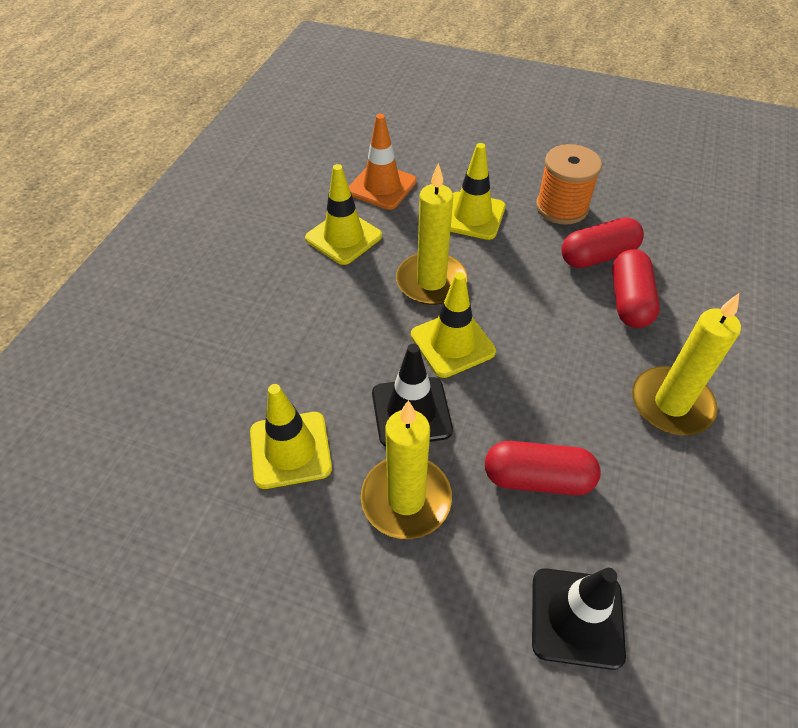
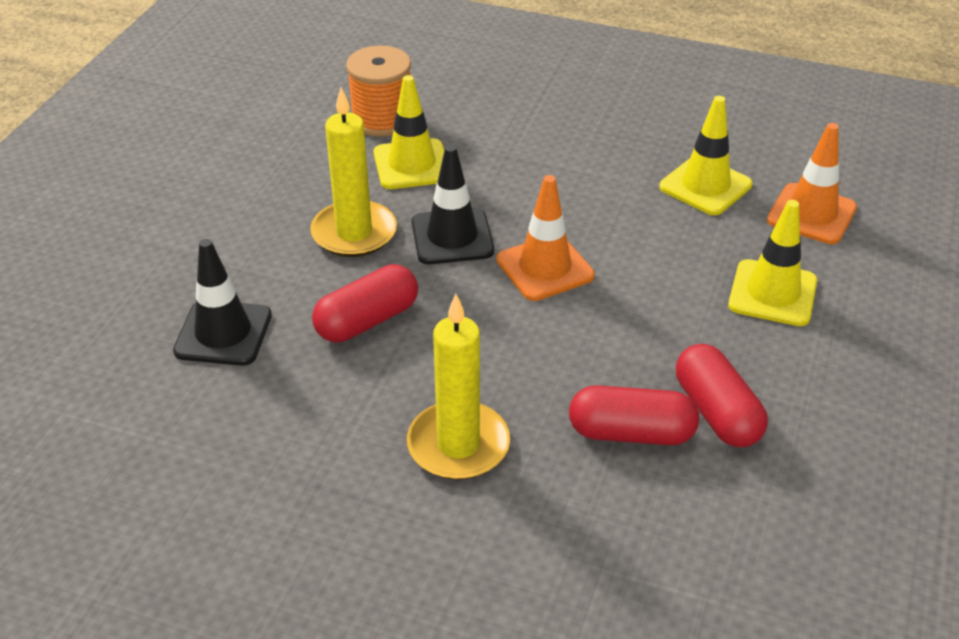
camera: 90 degrees right, 10 degrees down
yellow candle [396,163,468,305] -> none
yellow traffic cone [411,272,496,378] -> orange traffic cone [496,175,595,301]
red capsule [485,441,601,495] -> red capsule turned 45 degrees clockwise [312,264,418,343]
orange spool [536,144,602,225] -> orange spool moved to [346,46,411,137]

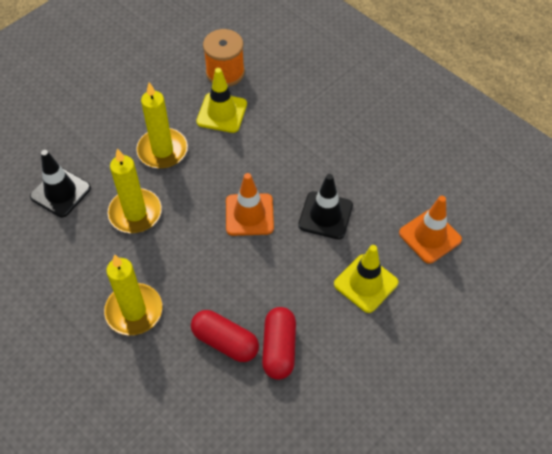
camera: 25 degrees right, 15 degrees up
red capsule [312,264,418,343] -> yellow candle [107,148,162,233]
black traffic cone [411,145,494,264] -> black traffic cone moved to [298,174,353,239]
yellow traffic cone [659,96,753,215] -> none

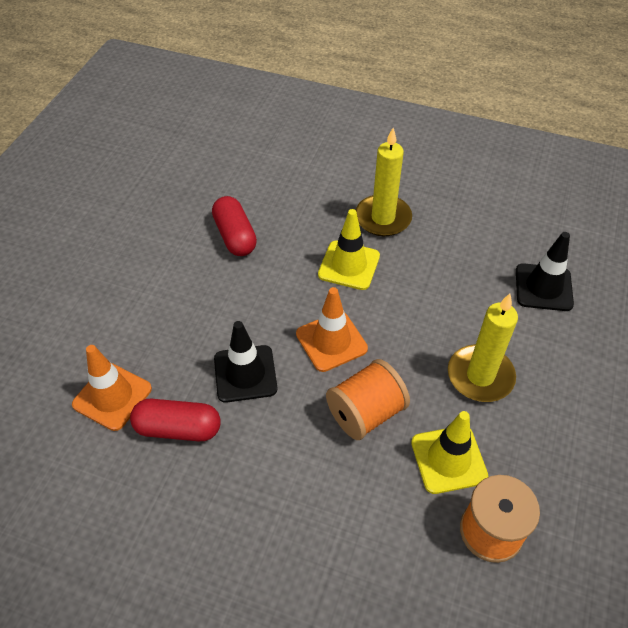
camera: 155 degrees right, 5 degrees down
yellow candle [107,148,162,233] -> none
red capsule [191,310,259,362] -> red capsule moved to [130,399,221,441]
yellow traffic cone [334,245,398,313] -> yellow traffic cone moved to [318,209,380,290]
none -> orange spool [326,359,410,440]

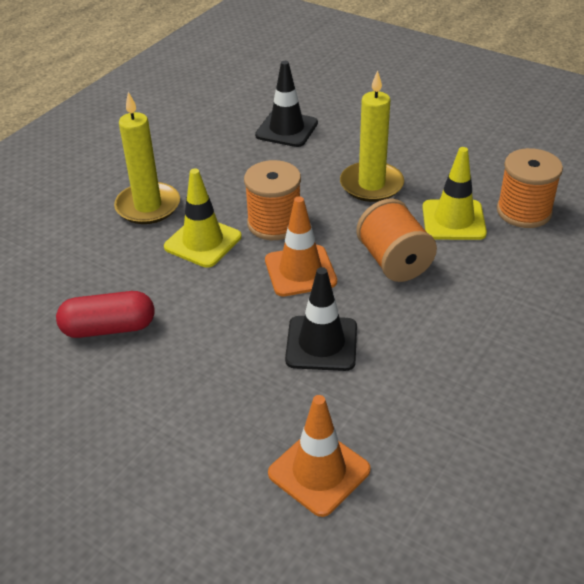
camera: 75 degrees left, 10 degrees down
red capsule [130,399,221,441] -> none
none -> orange spool [244,160,301,240]

